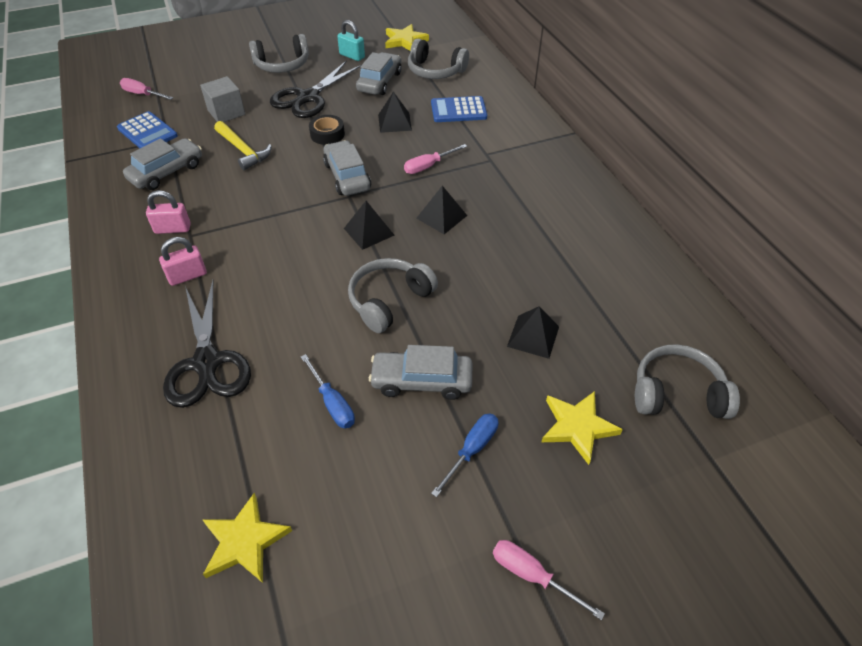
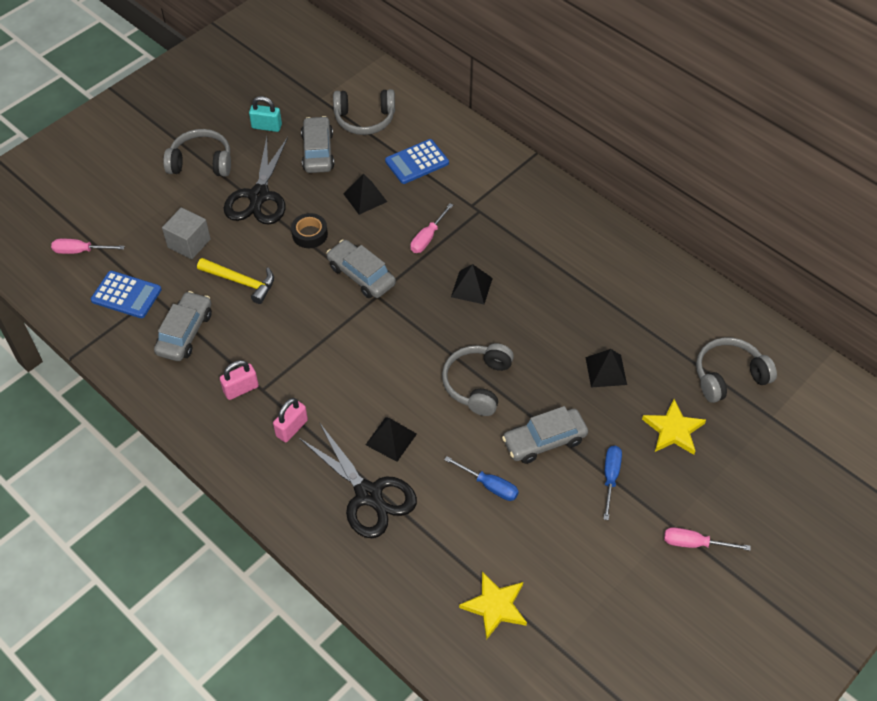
camera: 25 degrees left, 5 degrees up
grey headphones [249,34,309,73] -> grey headphones turned 135 degrees counterclockwise [163,129,231,177]
black pyramid [344,201,394,250] -> black pyramid moved to [366,417,417,462]
yellow star [385,24,429,51] -> none

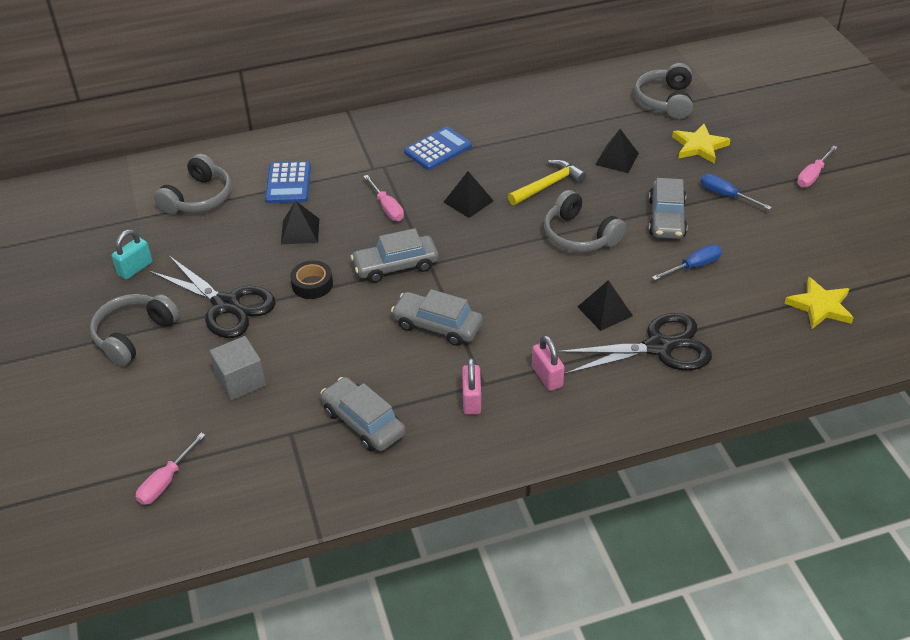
camera: 60 degrees left, 10 degrees down
blue calculator [91,271,162,318] -> blue calculator moved to [404,127,472,170]
yellow hammer [197,258,274,304] -> yellow hammer moved to [508,159,586,205]
grey car [301,116,334,173] -> grey car moved to [391,289,483,346]

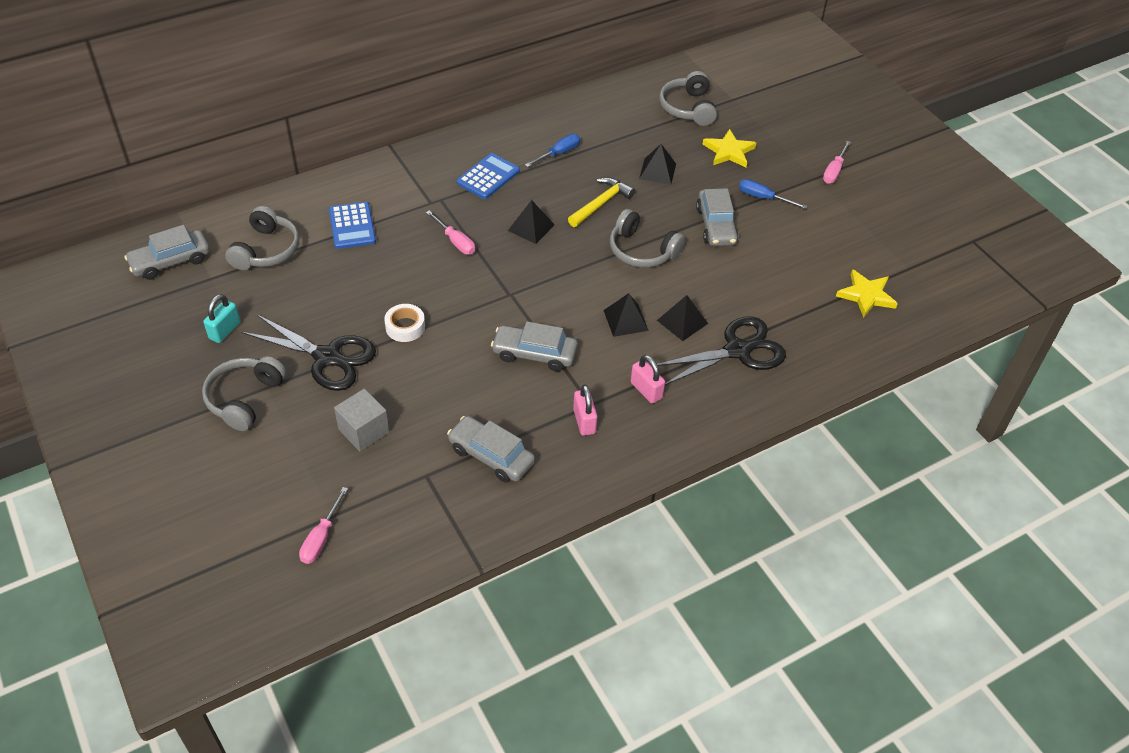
camera: 15 degrees left, 5 degrees up
black pyramid [281,201,319,244] -> black pyramid moved to [603,293,649,337]
black tape [290,260,333,299] -> white tape [384,304,425,342]
grey car [351,228,438,283] -> grey car moved to [124,225,210,280]
blue screwdriver [652,244,722,280] -> blue screwdriver moved to [525,134,580,167]

